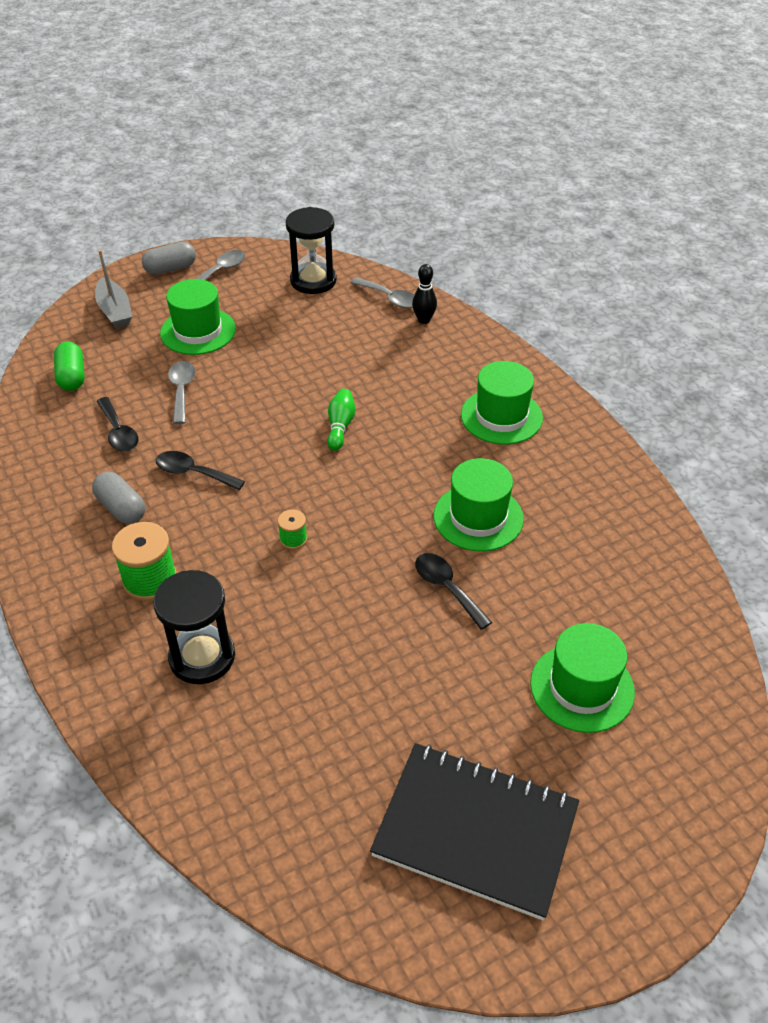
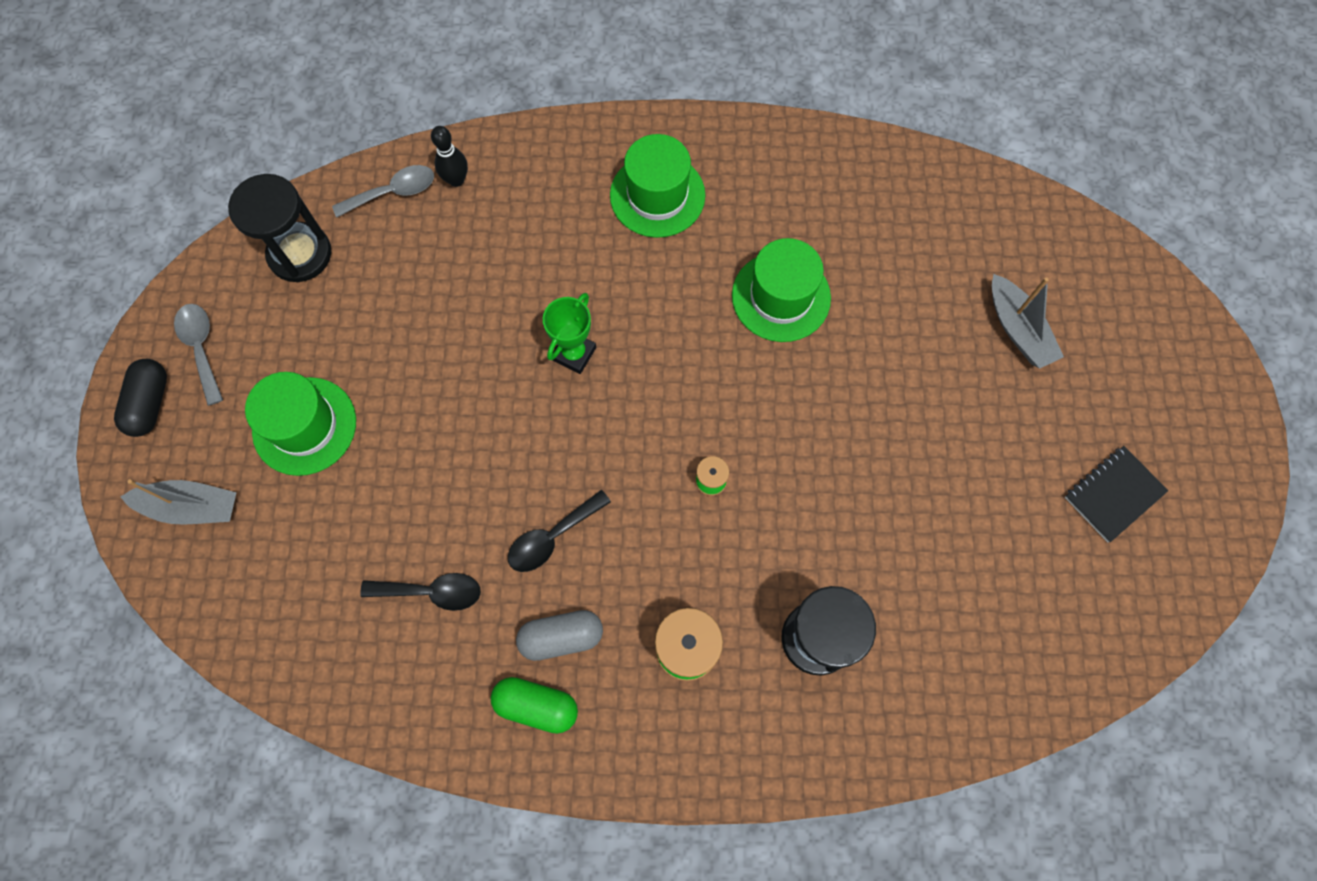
camera: 60 degrees left, 25 degrees up
green capsule [54,342,84,391] -> green capsule moved to [491,677,578,734]
grey capsule [142,242,196,275] -> black capsule [114,359,167,437]
grey spoon [168,361,195,424] -> none
green bowling pin [327,389,355,451] -> green trophy [543,293,596,374]
black notebook [370,743,579,920] -> black notebook [1065,446,1168,543], size x0.51
black spoon [415,553,492,630] -> none
green hat [530,623,635,733] -> grey boat [992,274,1064,369]

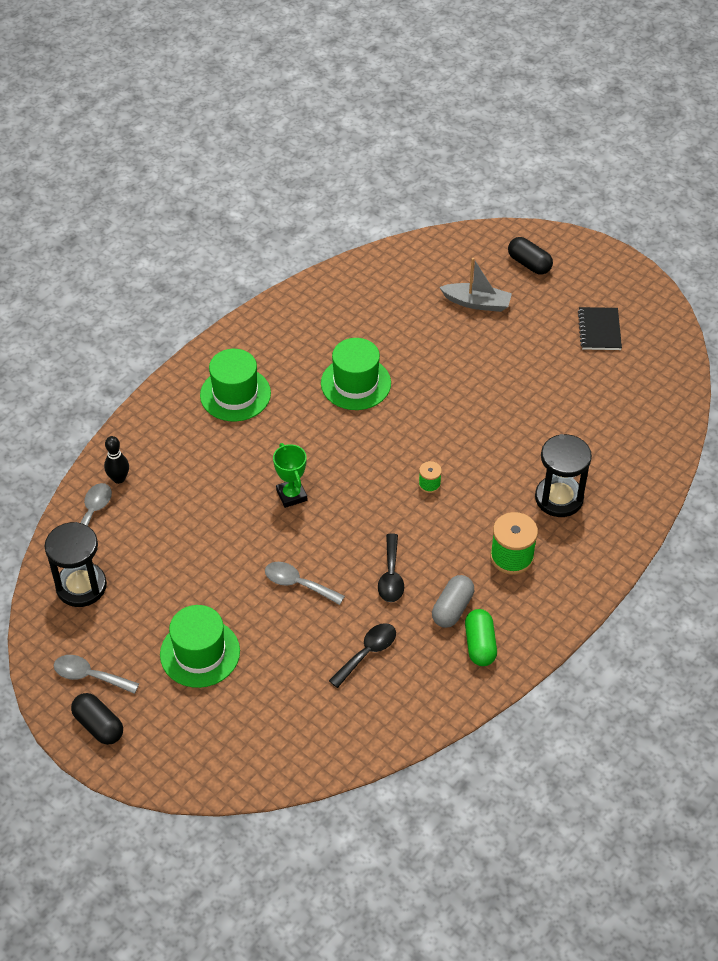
camera: 50 degrees left, 20 degrees down
grey boat [120,479,237,525] -> none
green capsule [491,677,578,734] -> green capsule turned 60 degrees counterclockwise [465,609,497,666]
none -> grey spoon [265,562,345,605]
none -> black capsule [508,237,553,275]

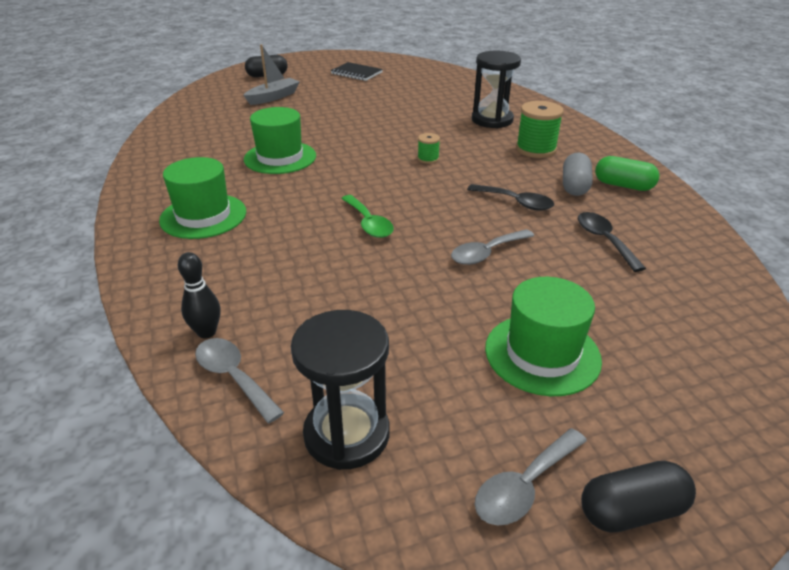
camera: 60 degrees left, 15 degrees down
green trophy [273,443,307,508] -> green spoon [341,195,394,238]
grey capsule [432,575,474,628] -> grey capsule turned 45 degrees clockwise [563,153,593,196]

